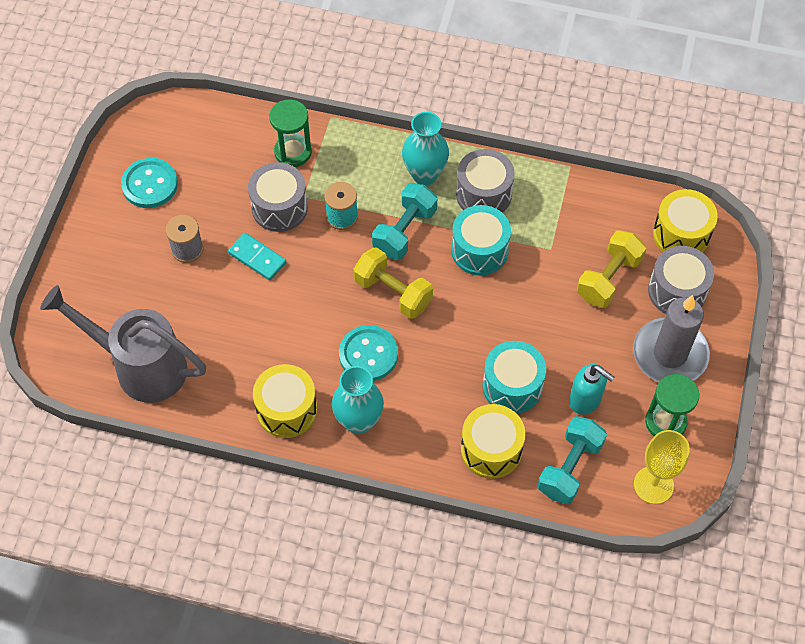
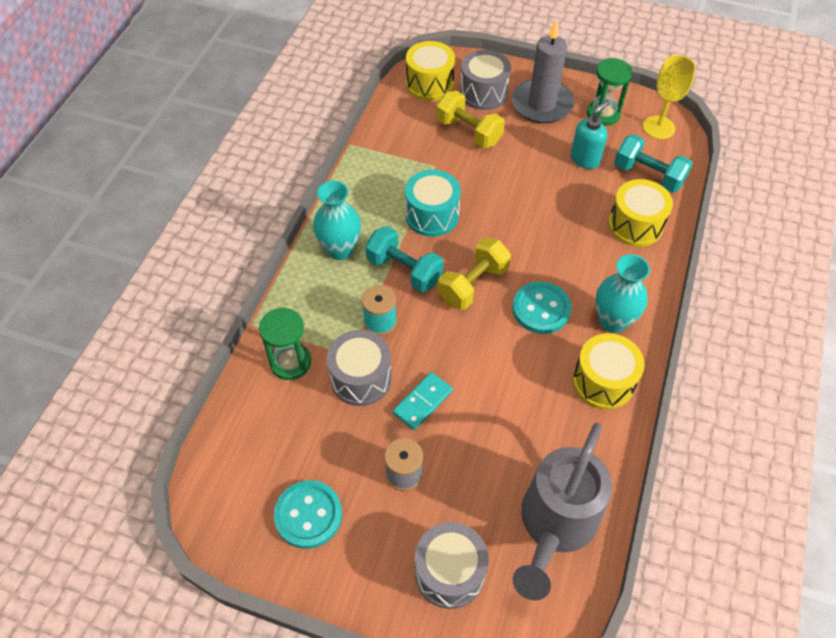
camera: 85 degrees left, 5 degrees down
grey drum [456,149,515,213] -> grey drum moved to [415,522,489,609]
turquoise drum [482,341,546,414] -> none

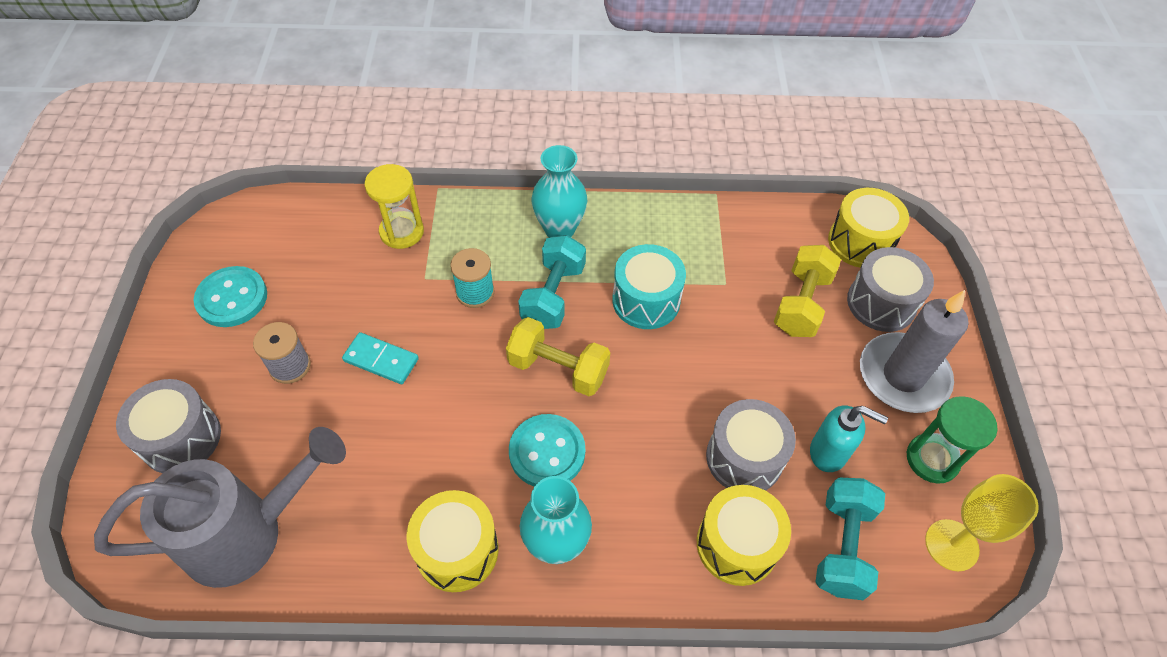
camera: 70 degrees right, 0 degrees up
green hourglass [259,308,311,380] -> yellow hourglass [364,164,424,249]
grey drum [327,330,392,406] -> grey drum moved to [706,399,796,491]
grey watering can [513,423,612,601] -> grey watering can turned 150 degrees clockwise [94,427,346,588]

